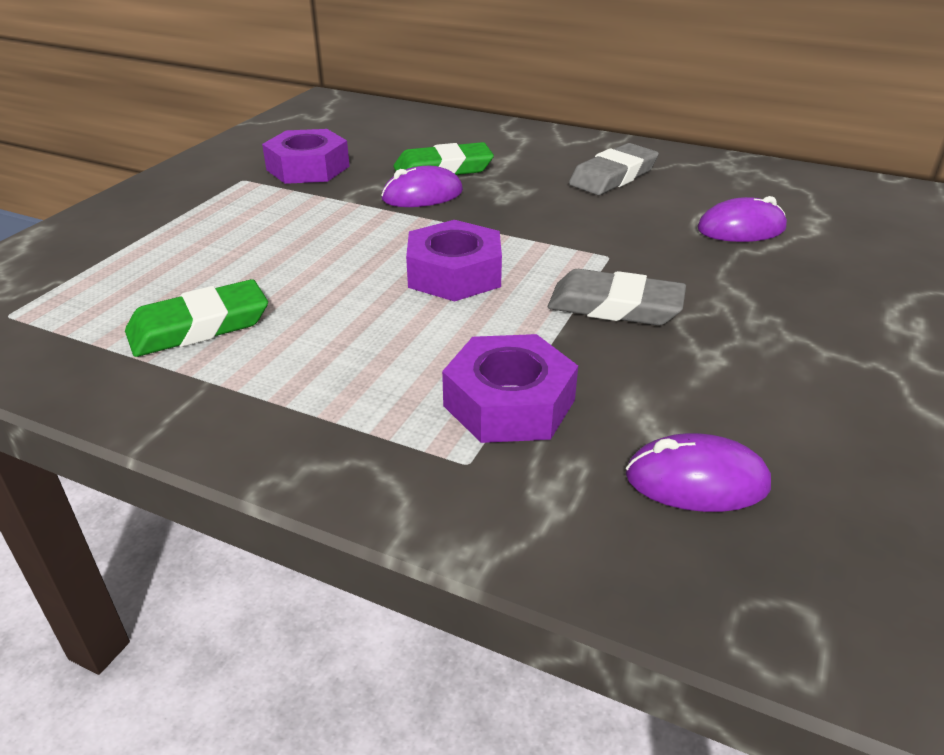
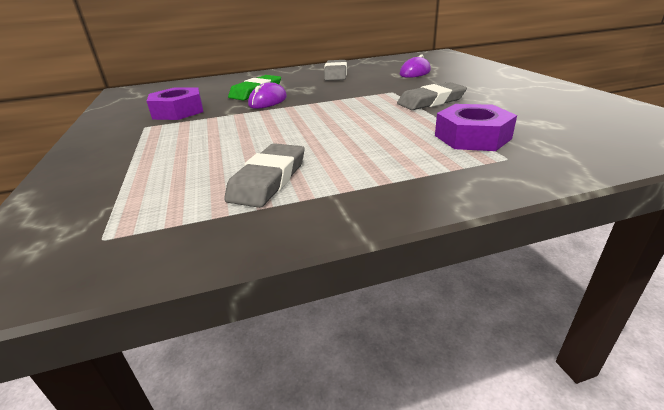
camera: 40 degrees left, 5 degrees down
green eraser [125,279,268,357] -> grey eraser [224,143,304,208]
purple nut [406,220,502,302] -> none
purple mouse [626,433,771,512] -> none

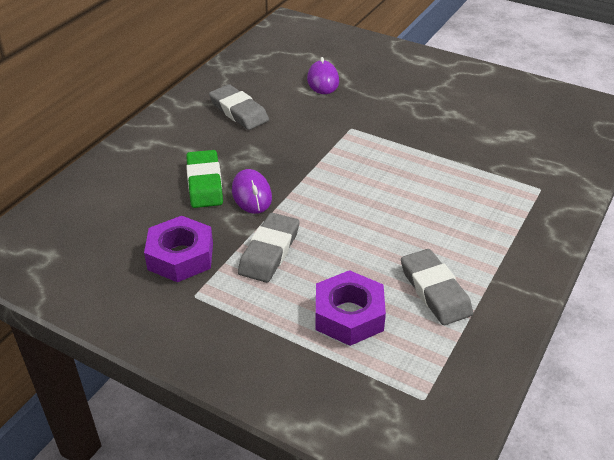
camera: 45 degrees left, 10 degrees up
grey eraser [397,82,467,110] -> grey eraser moved to [238,213,299,283]
purple nut [435,104,517,151] -> purple nut moved to [315,270,386,346]

